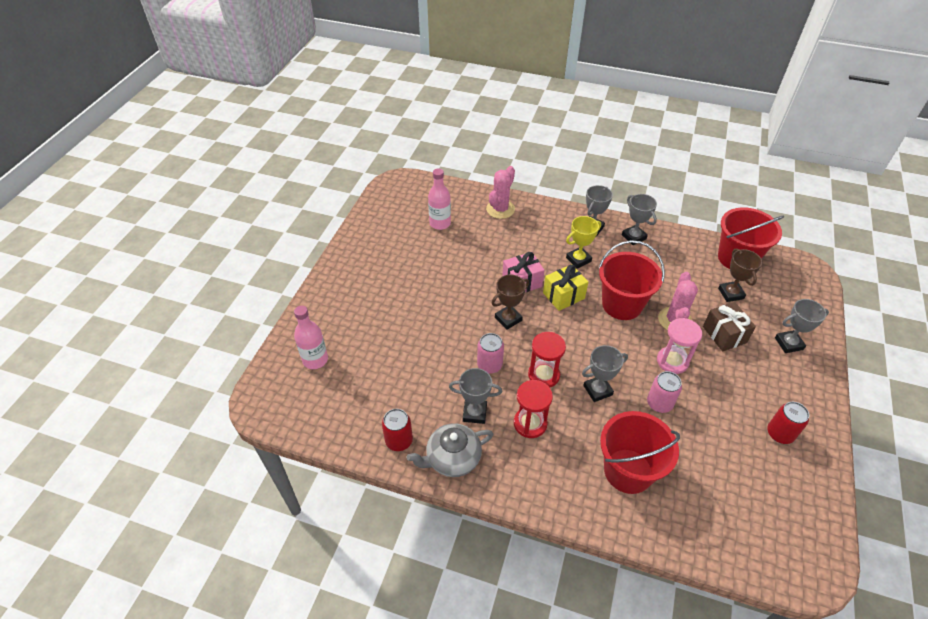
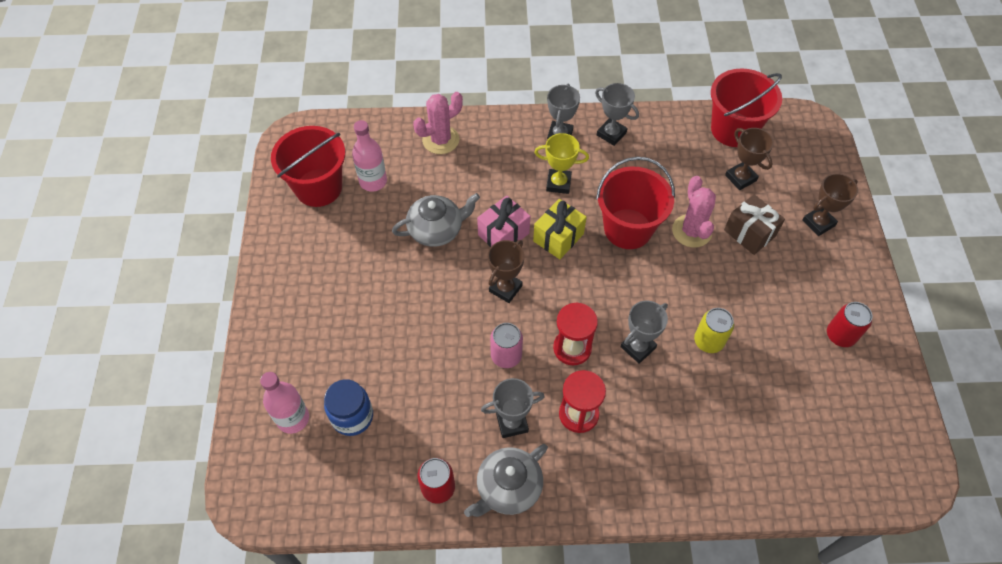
camera: 20 degrees left, 10 degrees up
pink cactus [486,166,515,219] -> pink cactus turned 45 degrees clockwise [413,92,463,154]
yellow trophy [566,216,601,269] -> yellow trophy turned 60 degrees clockwise [534,133,589,194]
red bucket [600,411,680,494] -> red bucket moved to [271,126,345,207]
pink can [647,371,682,413] -> yellow can [694,308,734,353]
pink hourglass [657,318,702,374] -> none
grey trophy [775,299,829,353] -> brown trophy [802,173,858,236]
none -> blue jar [324,379,373,436]
none -> grey teapot [392,193,480,247]

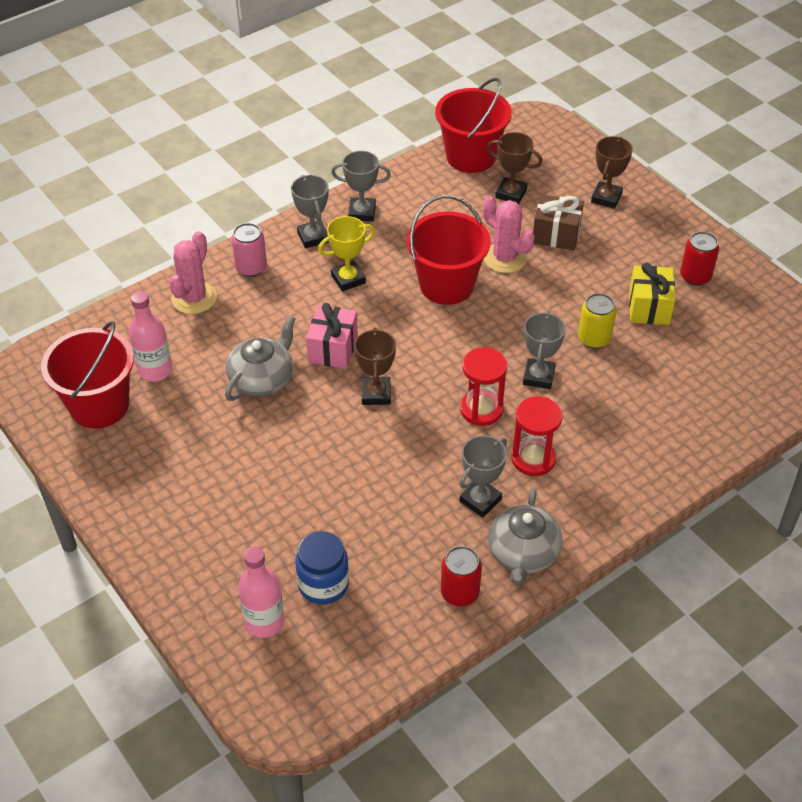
camera: 35 degrees left, 10 degrees down
pink can [490,323,523,368] -> pink can moved to [231,223,267,277]
yellow gift [533,199,587,259] -> yellow gift moved to [629,263,675,325]

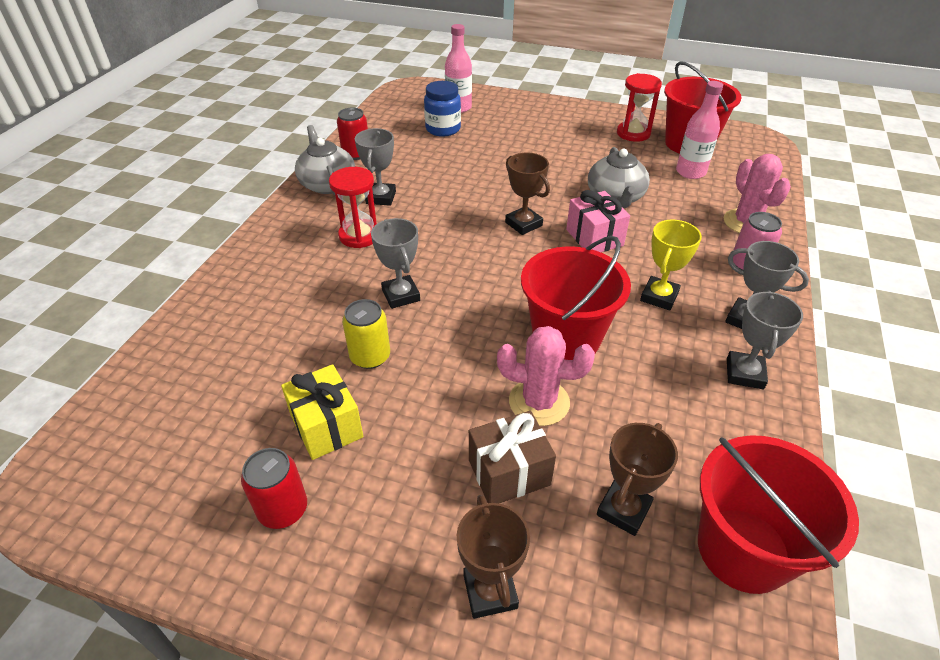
camera: 145 degrees right, 5 degrees down
grey trophy [331,151,391,222] -> grey trophy turned 45 degrees counterclockwise [727,291,803,389]
red hourglass [460,347,507,426] -> red hourglass moved to [617,73,662,142]
brown trophy [487,132,542,204] -> brown trophy turned 45 degrees counterclockwise [597,423,678,536]

